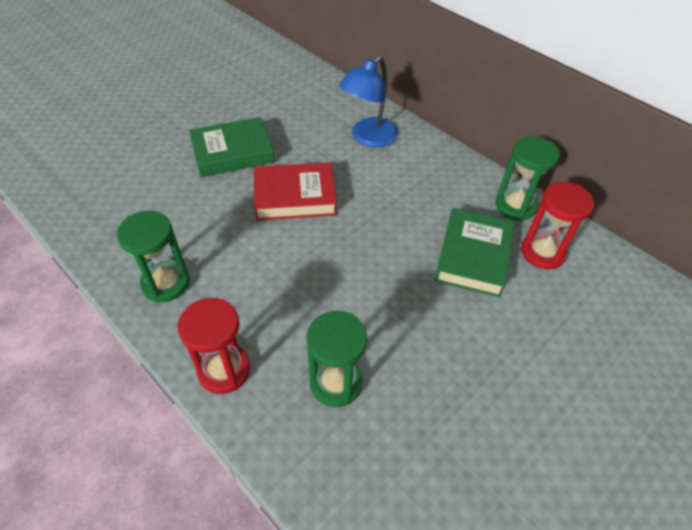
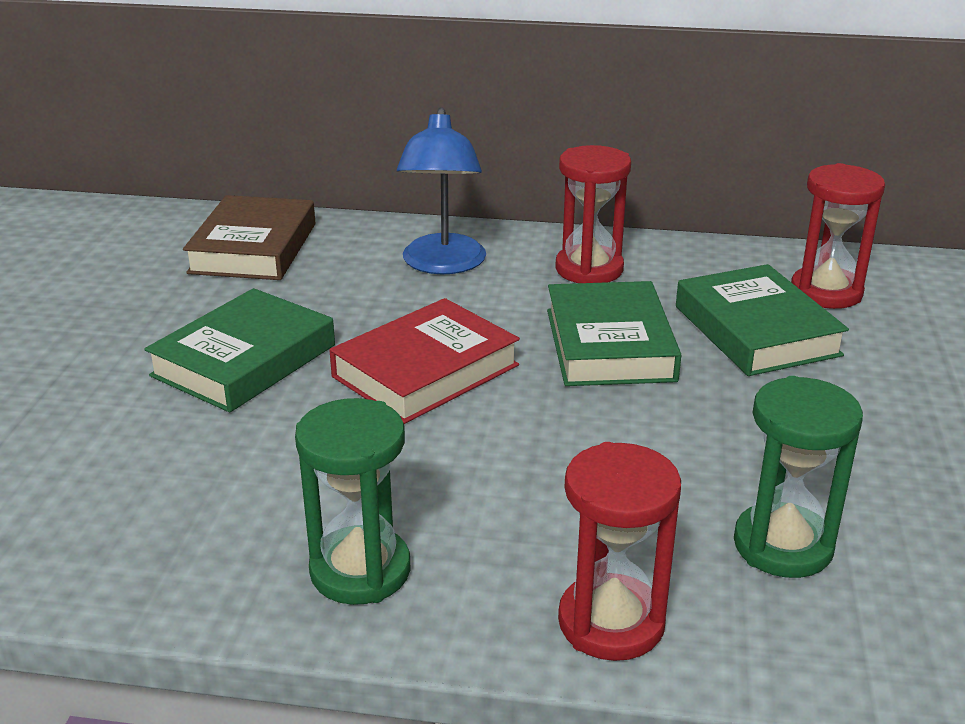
camera: 35 degrees left, 20 degrees down
green hourglass [495,136,560,221] -> none
none -> brown book [183,195,315,280]
none -> green book [547,281,681,386]
none -> red hourglass [555,145,631,283]

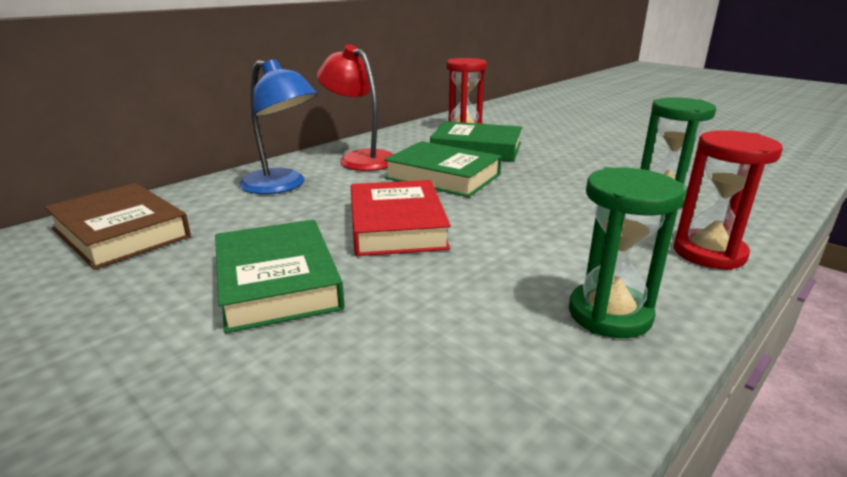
camera: 55 degrees left, 5 degrees down
red hourglass [555,145,631,283] -> red lamp [317,45,393,171]

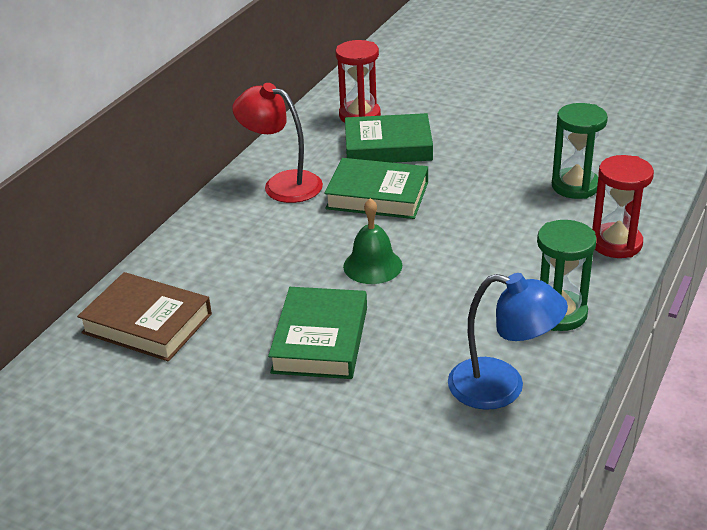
camera: 15 degrees left, 10 degrees up
green book [215,220,344,333] -> green book turned 45 degrees clockwise [268,287,367,379]
blue lamp [239,59,317,194] -> blue lamp moved to [448,273,568,410]
red book [351,180,451,256] -> green bell [343,198,402,284]

